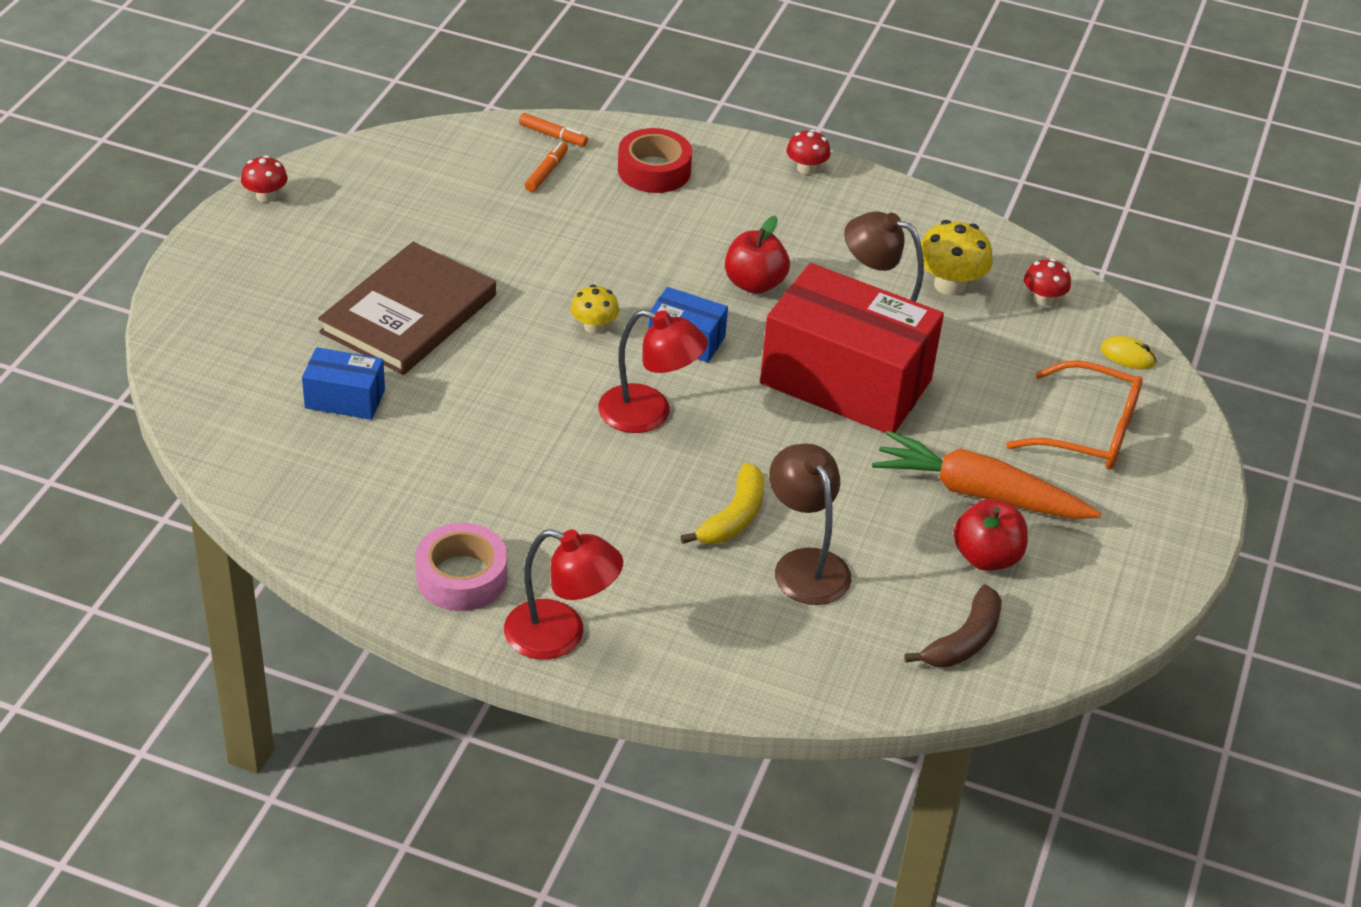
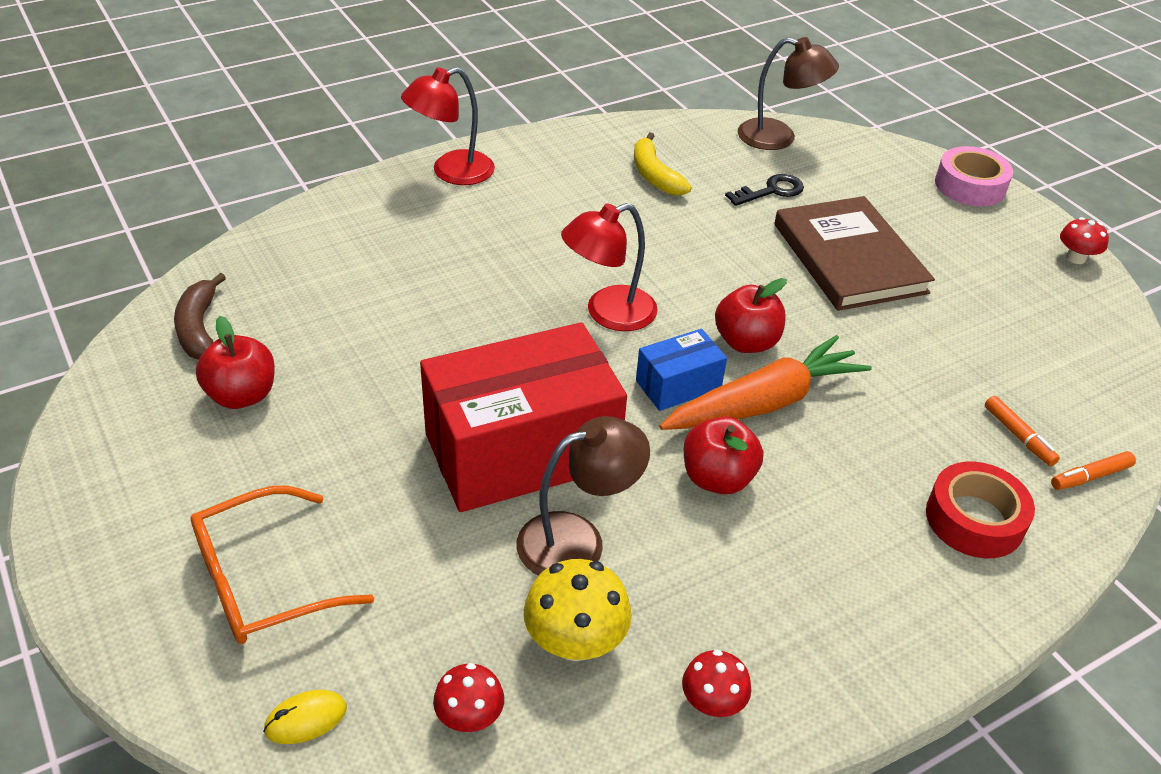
camera: 130 degrees right, 0 degrees up
blue box [302,347,385,420] -> black key [725,174,804,206]
pink tape [415,523,507,611] -> pink tape moved to [935,146,1013,206]
yellow mushroom [571,284,619,334] -> red apple [715,278,787,353]
yellow banana [680,463,764,544] -> yellow banana moved to [634,132,692,196]
brown lamp [769,444,851,605] -> brown lamp moved to [738,37,839,150]
red mushroom [786,129,831,174] -> red mushroom moved to [682,650,751,717]
orange carrot [872,430,1101,519] -> orange carrot moved to [660,335,872,430]

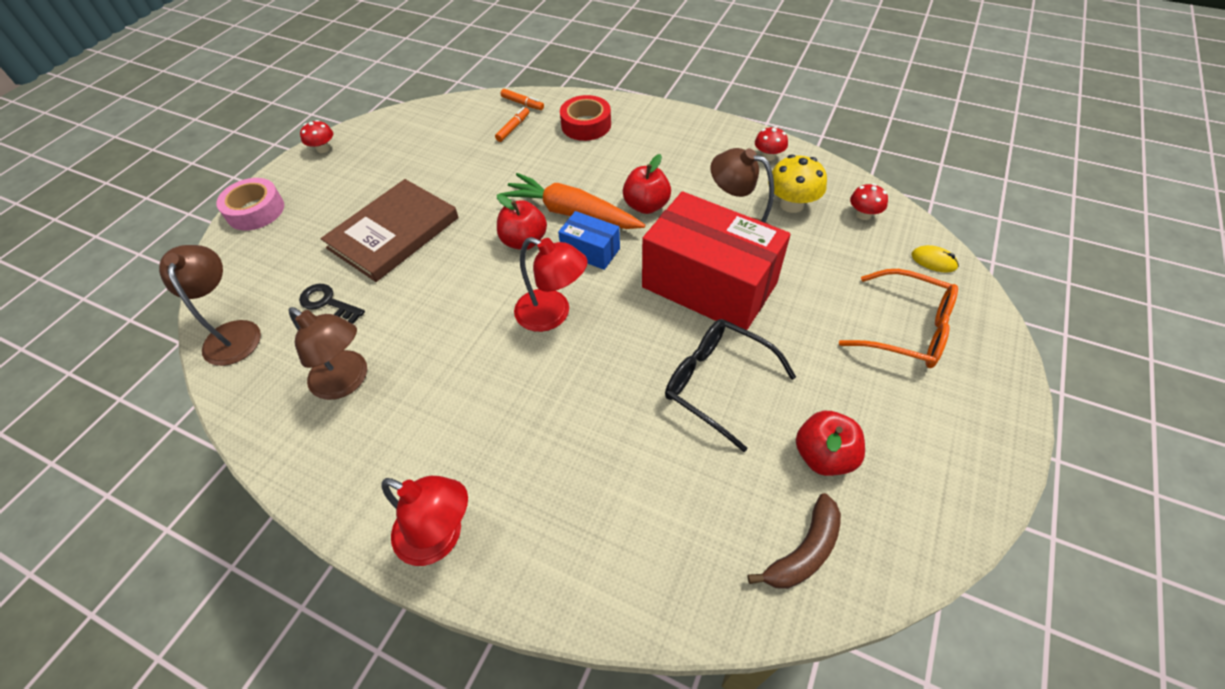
camera: 120 degrees left, 10 degrees up
yellow banana [634,132,692,196] -> brown lamp [288,307,367,400]
none -> black glasses [665,319,796,452]

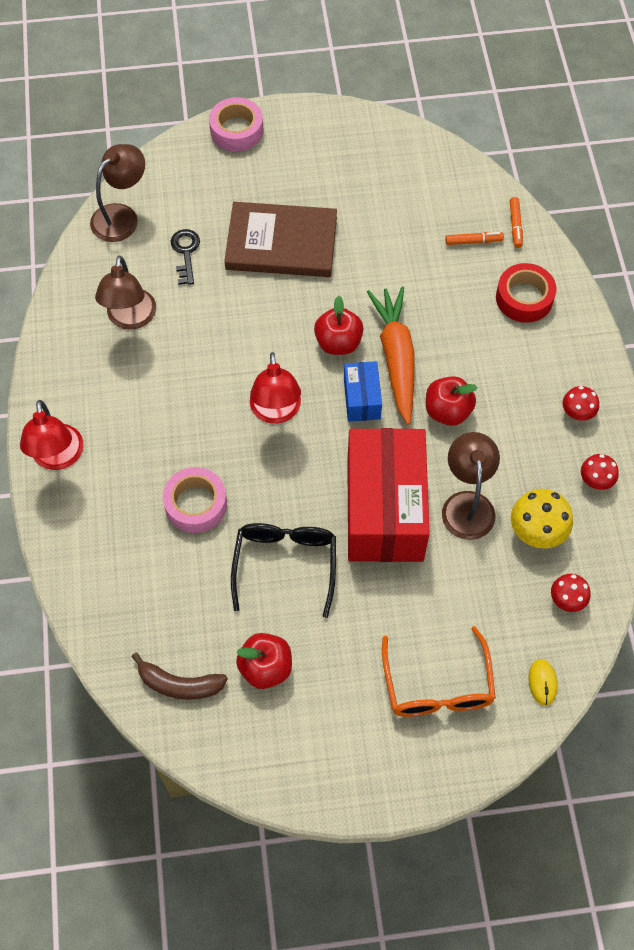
camera: 55 degrees right, 10 degrees up
red mushroom [300,120,333,153] -> red mushroom moved to [562,386,599,421]
none -> pink tape [163,467,227,533]

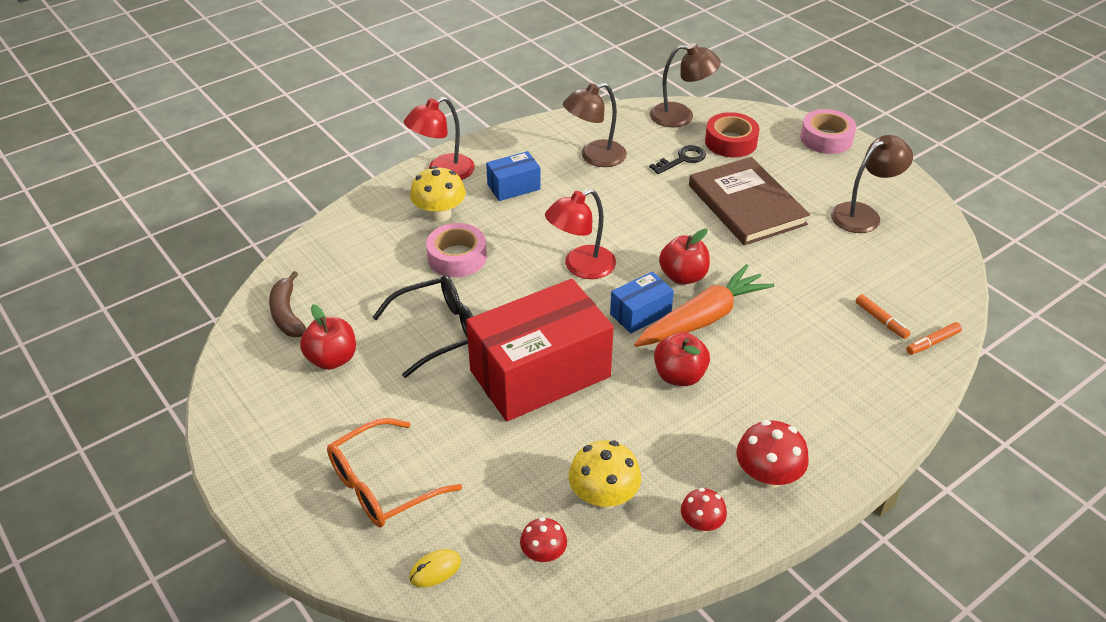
camera: 60 degrees right, 20 degrees down
brown lamp [442,432,500,540] -> brown lamp moved to [831,135,913,233]
red tape [496,263,557,323] -> red tape moved to [705,112,760,157]
red mushroom [562,386,599,421] -> red mushroom [736,420,809,489], size x1.60
none -> yellow mushroom [410,166,466,222]
none -> blue box [486,151,541,201]

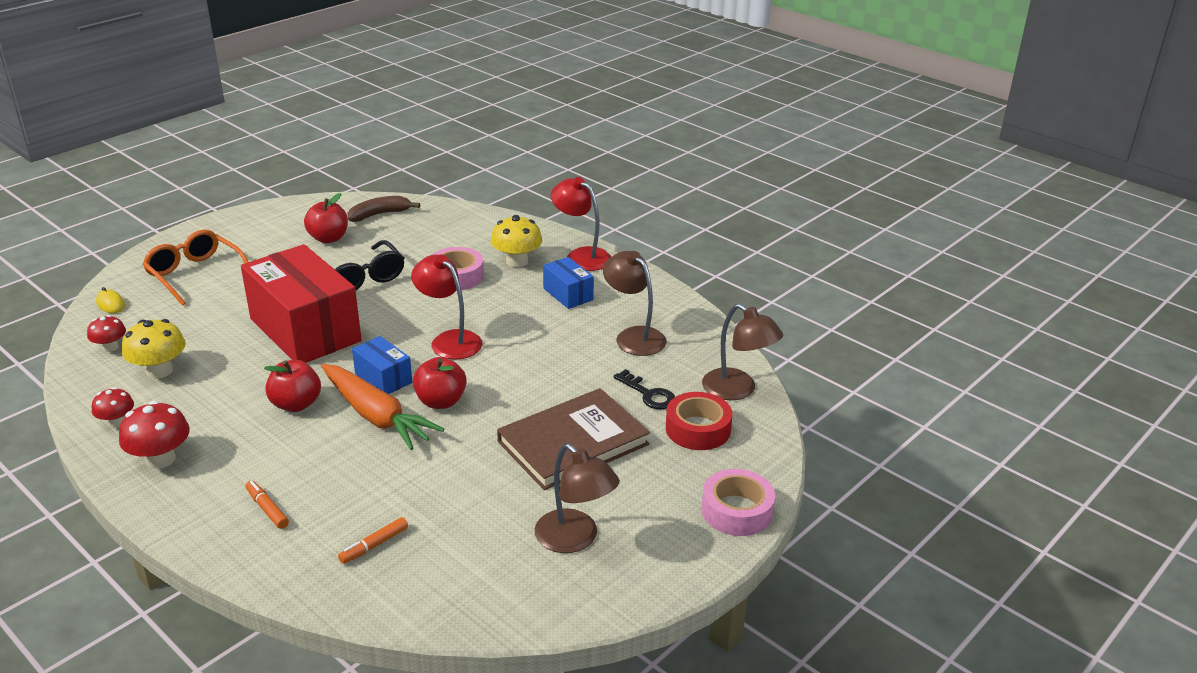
camera: 80 degrees right, 10 degrees down
brown lamp [650,43,721,127] -> brown lamp turned 45 degrees counterclockwise [702,304,783,400]
orange marker [906,322,962,355] -> orange marker moved to [246,481,289,529]

